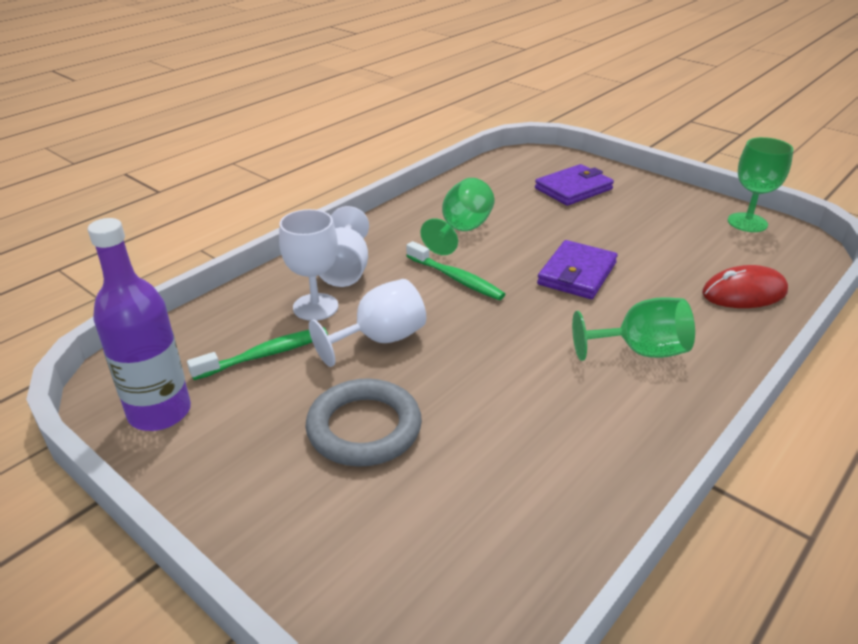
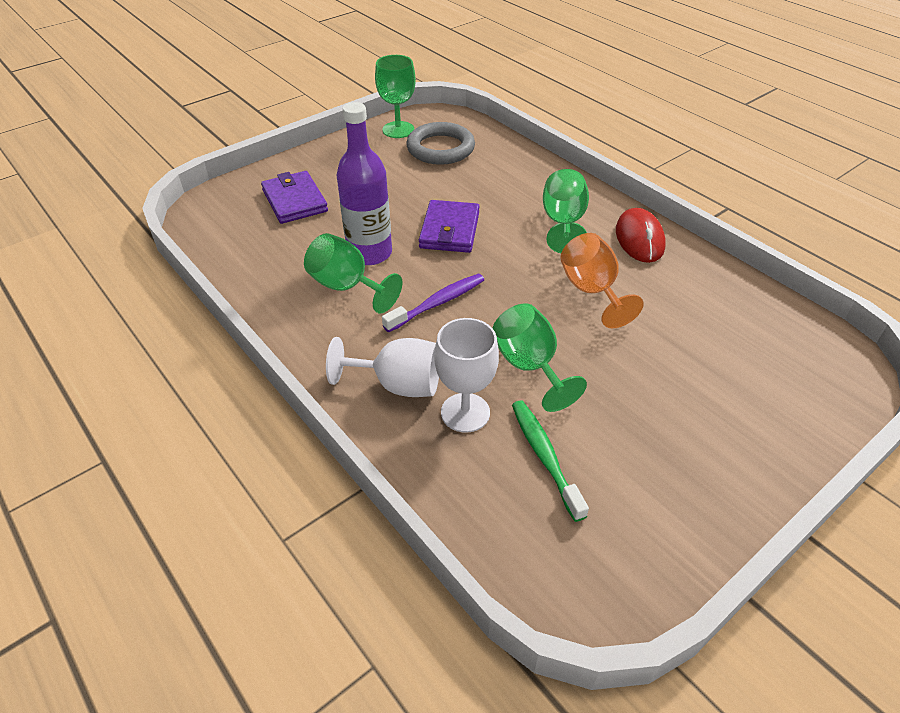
camera: 80 degrees left, 10 degrees up
purple bottle [87,218,191,431] -> purple bottle moved to [336,102,392,265]
grey ring [305,378,422,467] -> grey ring moved to [406,122,475,165]
white goblet [309,279,426,367] -> green goblet [493,303,587,412]
green toothbrush [406,241,505,300] -> purple toothbrush [382,274,484,332]
purple wallet [537,240,618,299] -> purple wallet turned 60 degrees clockwise [419,200,480,253]
red mouse [702,265,788,308] -> red mouse moved to [616,208,666,263]
none -> orange goblet [560,233,644,328]

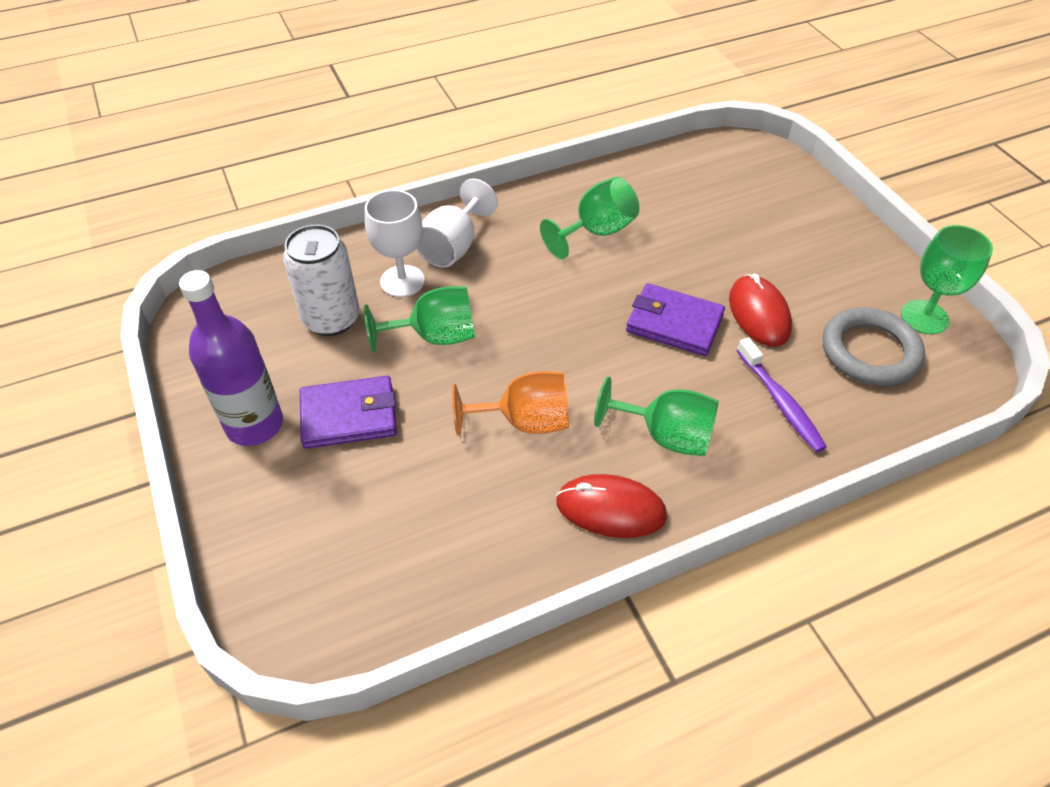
camera: 105 degrees right, 5 degrees up
purple wallet [261,171,328,224] -> purple wallet moved to [300,376,397,449]
purple bottle [336,102,392,265] -> purple bottle moved to [179,270,283,446]
purple toothbrush [382,274,484,332] -> purple toothbrush moved to [736,337,827,452]
green toothbrush [512,401,589,522] -> white can [283,224,359,336]
none -> red mouse [729,274,792,347]

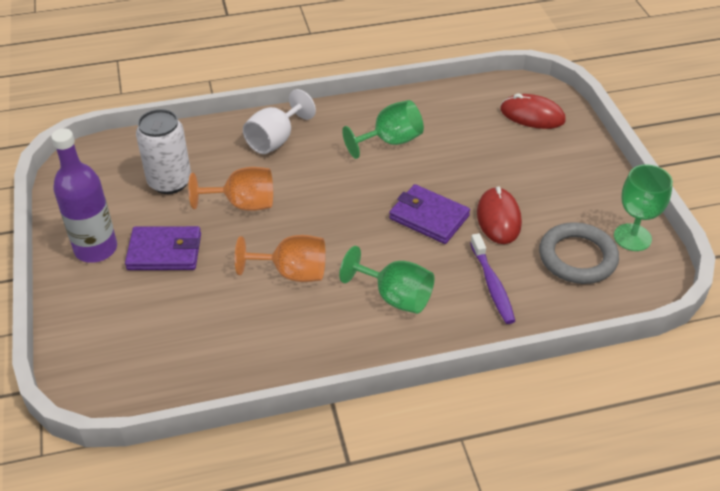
camera: 10 degrees right, 5 degrees down
green goblet [364,286,475,352] -> orange goblet [188,167,273,211]
white goblet [365,190,425,297] -> none
red mouse [556,474,667,538] -> red mouse moved to [500,94,566,129]

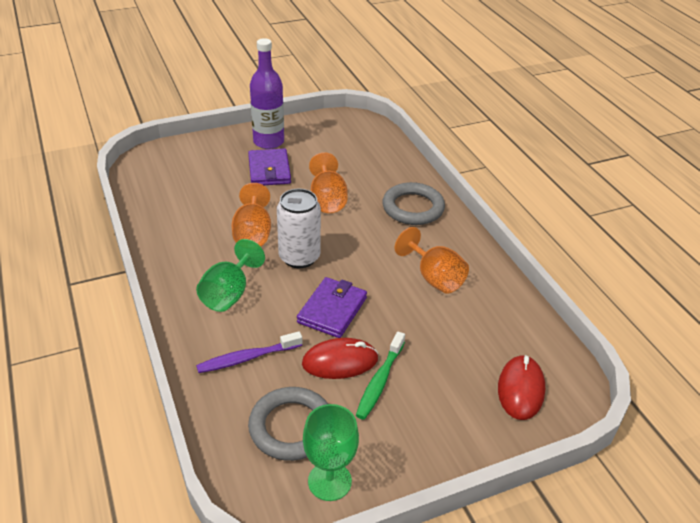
camera: 80 degrees right, 5 degrees down
white can [136,109,191,194] -> white can moved to [277,189,321,268]
white goblet [243,89,316,154] -> grey ring [382,182,445,225]
green goblet [342,100,424,159] -> orange goblet [395,227,469,294]
none -> green toothbrush [356,332,405,420]

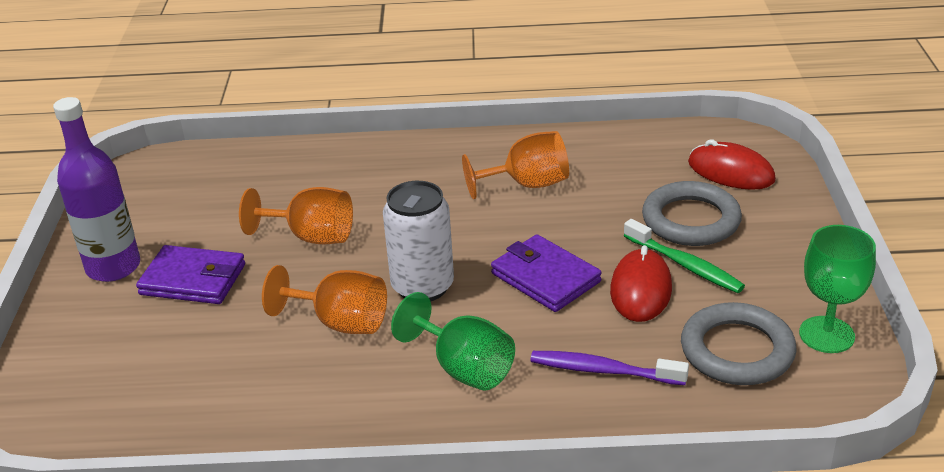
camera: 65 degrees left, 5 degrees down
purple toothbrush [196,331,302,373] -> purple toothbrush turned 105 degrees clockwise [530,351,689,385]
grey ring [382,182,445,225] -> grey ring moved to [642,181,742,246]

